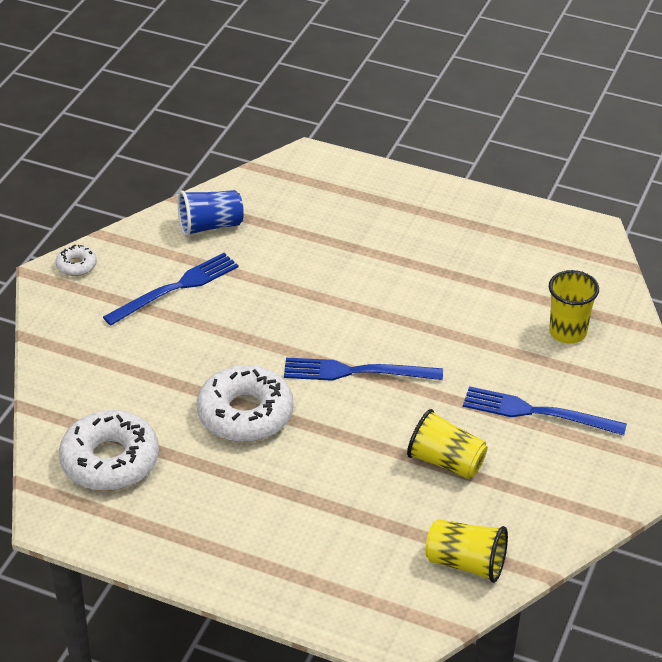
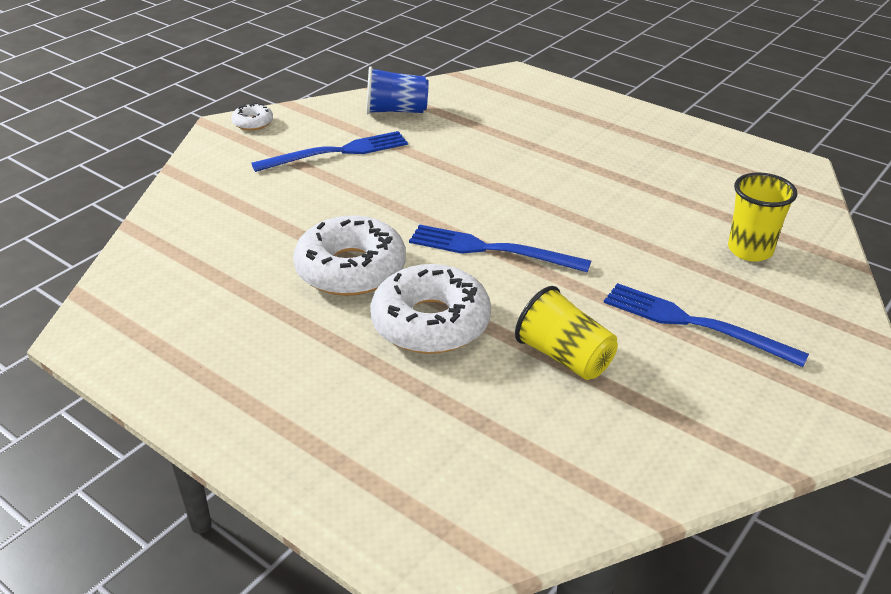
camera: 15 degrees right, 5 degrees down
white donut [59,410,159,491] -> white donut moved to [370,264,491,354]
yellow cup [426,519,508,583] -> none

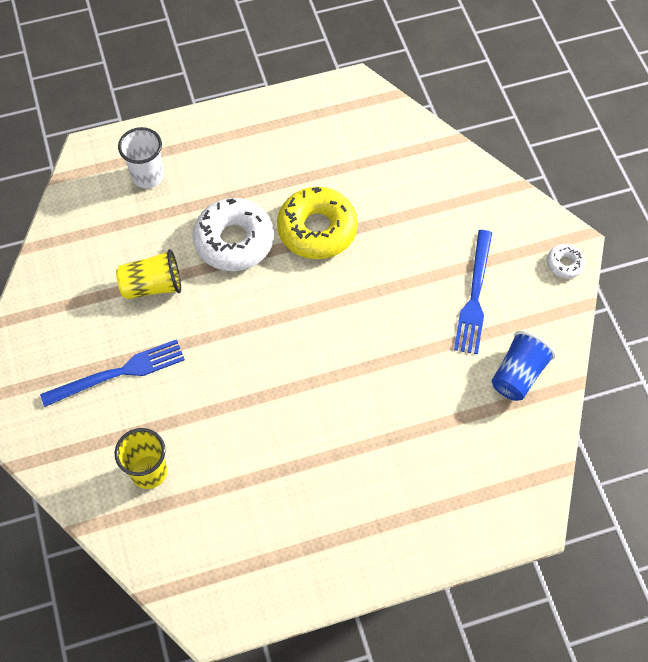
camera: 125 degrees right, 25 degrees up
white donut [293,216,406,296] -> yellow donut [277,187,358,259]
blue fork [409,224,591,272] -> none
none -> white cup [118,127,164,188]

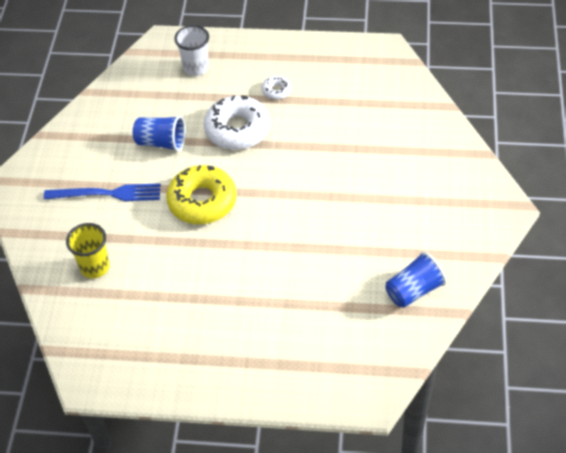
camera: 25 degrees right, 10 degrees down
yellow cup [116,249,181,299] -> blue cup [133,115,186,152]
yellow donut [277,187,358,259] -> yellow donut moved to [166,165,237,224]
blue fork [454,230,492,354] -> none
white donut [547,244,585,278] -> white donut moved to [262,76,291,100]

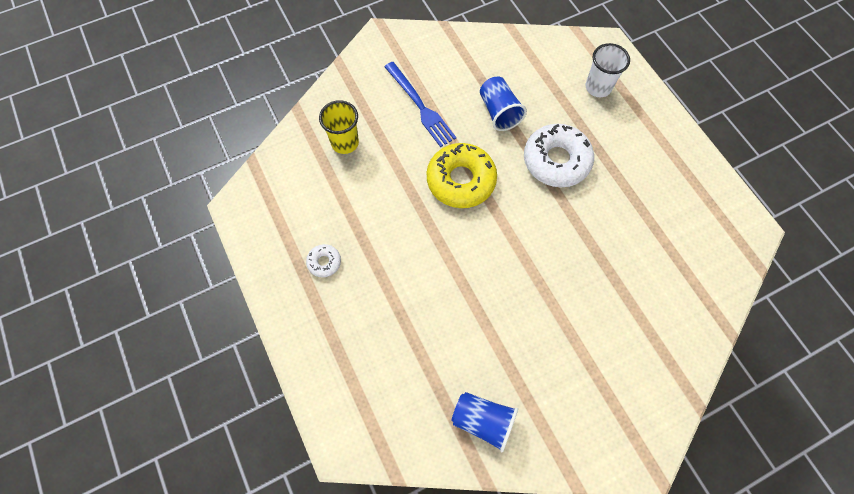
camera: 55 degrees right, 15 degrees up
white donut [262,76,291,100] -> white donut moved to [306,244,341,277]

